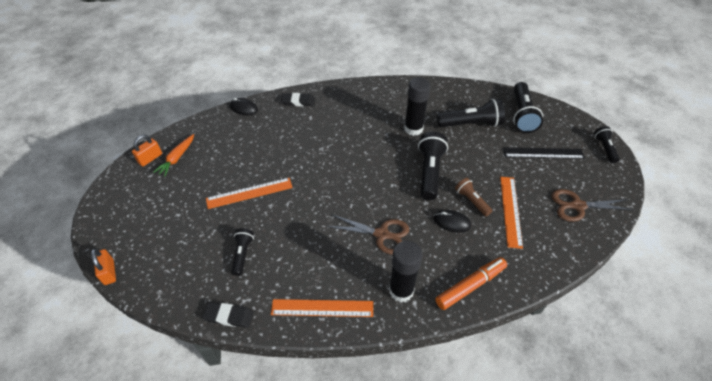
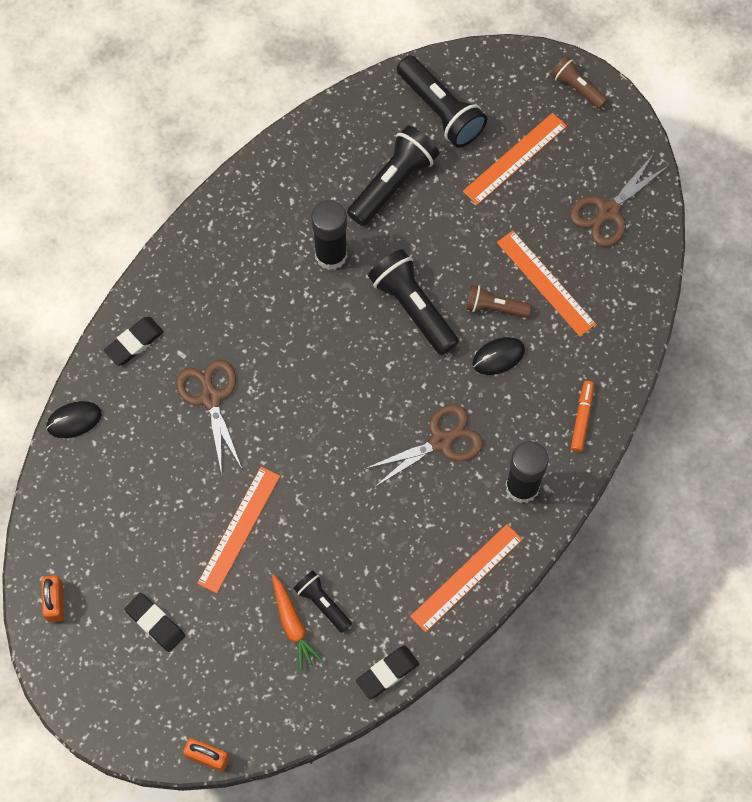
camera: 45 degrees left, 20 degrees up
orange carrot [153,134,194,176] -> orange carrot moved to [272,574,323,670]
orange marker [435,257,507,310] -> orange marker [571,381,594,452], size x0.64
black ruler [503,147,585,159] -> orange ruler [463,113,567,205]
black flashlight [594,126,620,163] -> brown flashlight [551,56,608,109]
none -> black eraser [124,593,185,652]
none -> brown scissors [176,359,242,475]

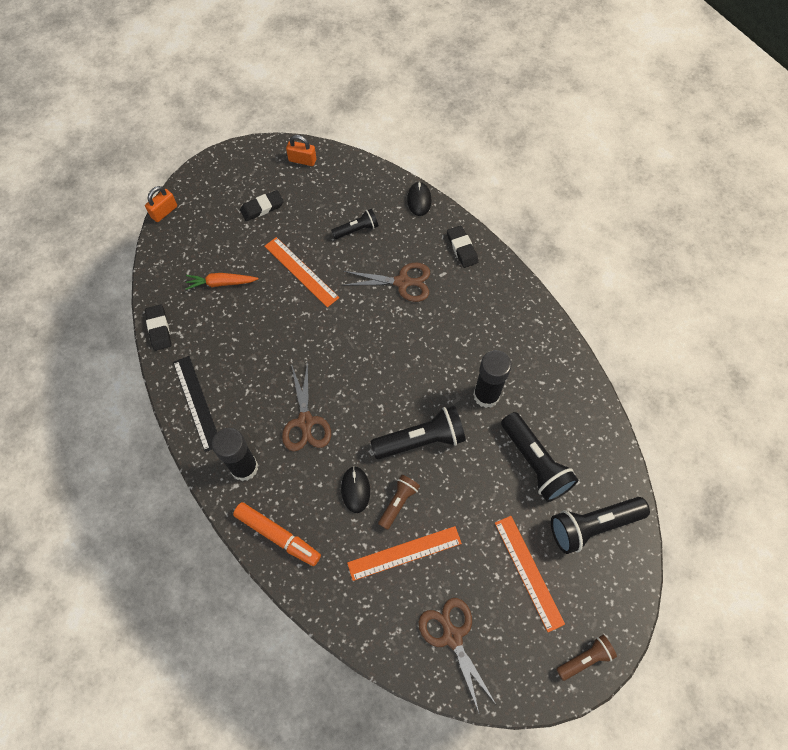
camera: 110 degrees right, 5 degrees down
black flashlight [293,571,352,633] -> black flashlight moved to [331,209,379,239]
orange ruler [410,524,522,632] -> black ruler [173,356,217,452]
orange marker [571,381,594,452] -> orange marker [233,502,321,566], size x1.55

